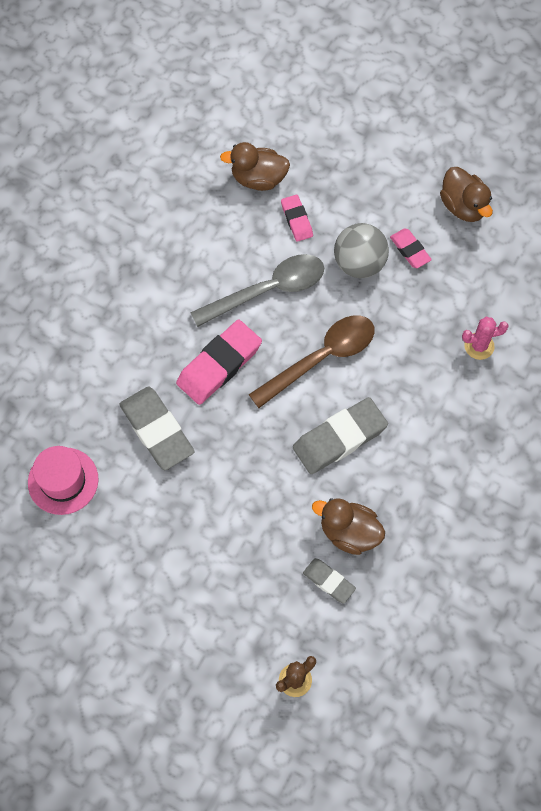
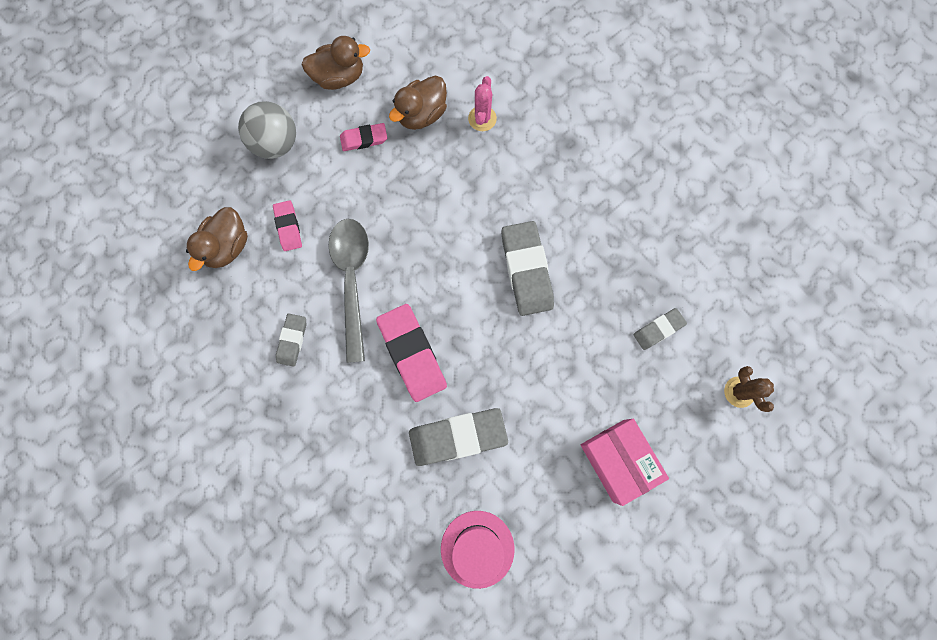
camera: 70 degrees left, 10 degrees up
brown spoon [248,315,375,408] -> none
pink eraser [281,195,313,242] -> pink eraser turned 75 degrees clockwise [273,200,302,251]
brown duck [312,498,385,555] -> brown duck moved to [389,75,447,130]
grey ball [334,223,389,278] -> grey ball moved to [238,101,296,159]
none -> grey eraser [276,314,306,367]
none -> pink box [581,419,669,506]

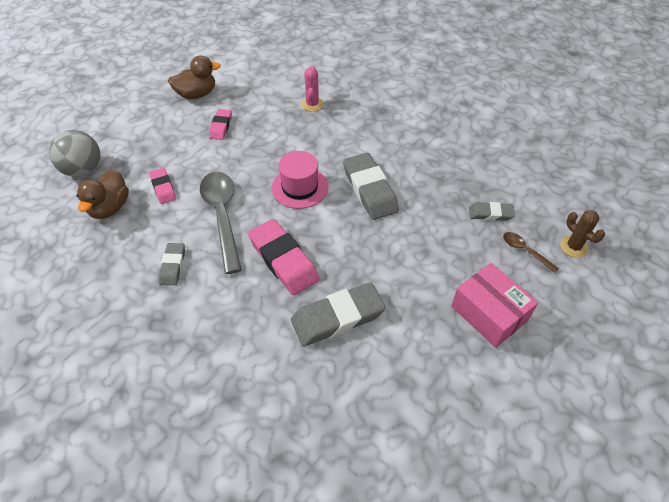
camera: 10 degrees left, 25 degrees down
grey ball [238,101,296,159] -> grey ball moved to [49,130,100,177]
pink eraser [340,123,387,151] -> pink eraser turned 60 degrees counterclockwise [209,109,232,140]
brown duck [389,75,447,130] -> none
pink hat [441,511,515,589] -> pink hat moved to [272,151,328,209]
grey eraser [634,308,687,350] -> grey eraser turned 45 degrees clockwise [469,202,515,221]
none -> brown spoon [503,232,559,273]

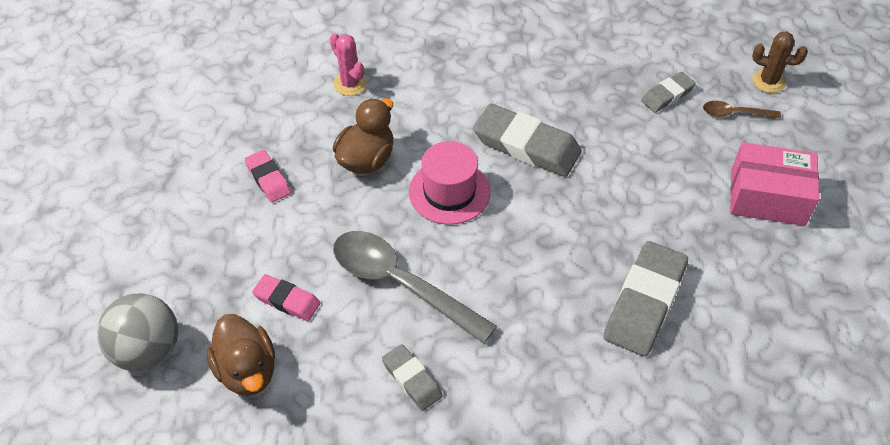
camera: 40 degrees left, 0 degrees up
brown duck [168,55,221,99] -> brown duck moved to [333,98,393,174]
pink eraser [248,219,319,296] -> none

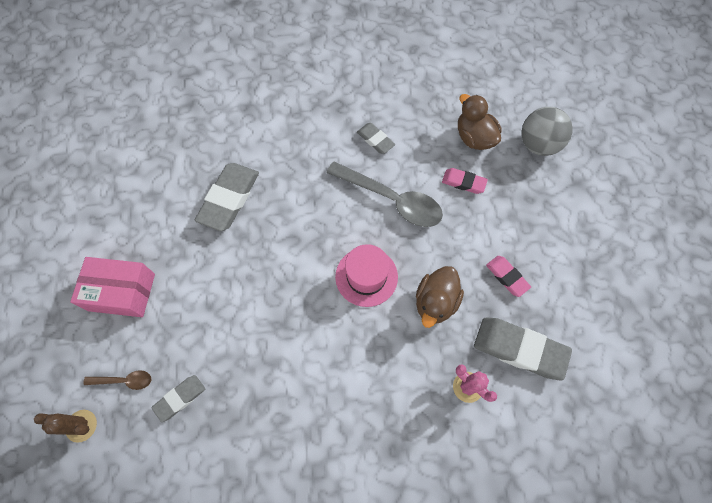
camera: 175 degrees right, 15 degrees up
grey eraser [473,103,582,177] -> grey eraser moved to [474,317,572,380]

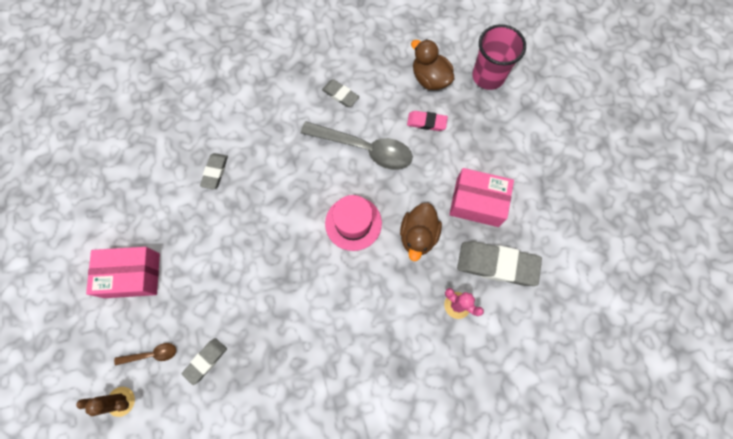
camera: 10 degrees left, 5 degrees up
grey eraser [195,163,259,231] -> grey eraser [200,153,228,190], size x0.55
pink eraser [486,256,531,297] -> pink box [449,168,514,227]
grey ball [521,107,573,156] -> pink cup [472,24,526,90]

